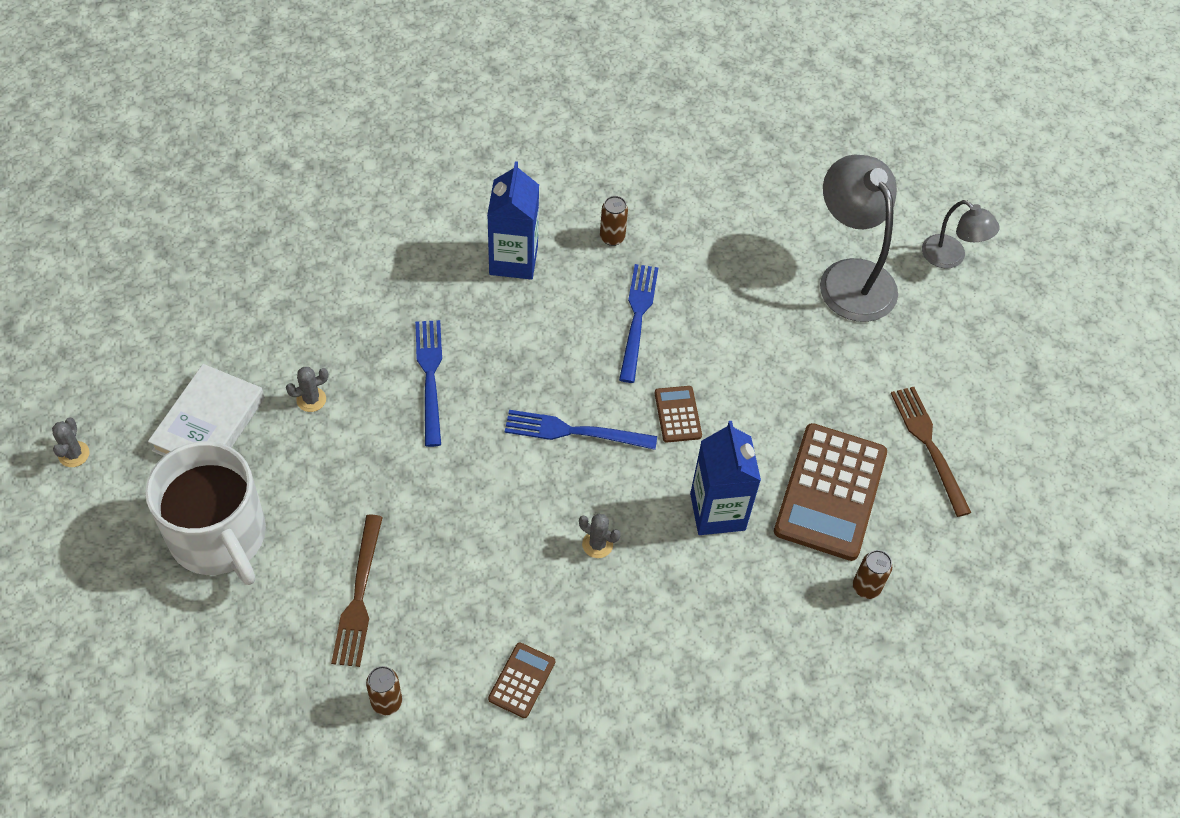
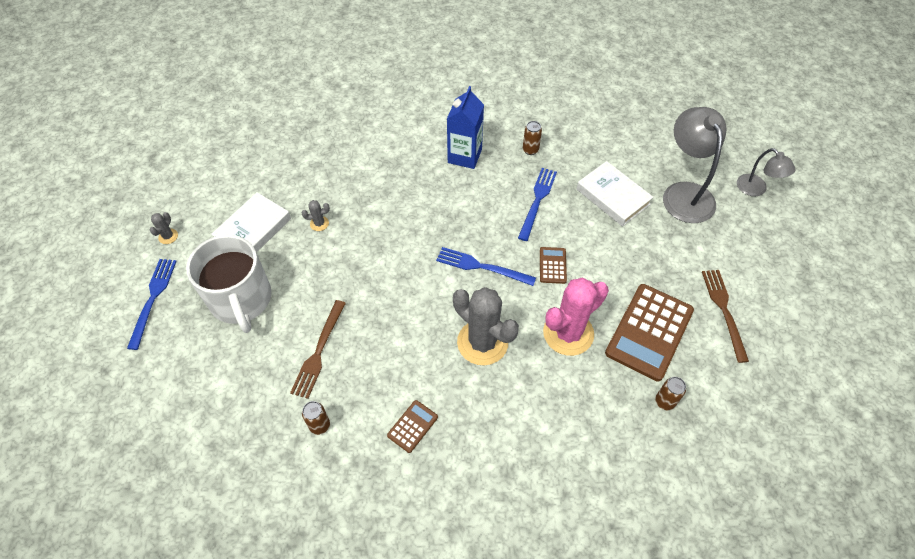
camera: 15 degrees right, 0 degrees up
blue fork [415,320,442,447] -> blue fork moved to [127,259,177,350]
grey cactus [579,513,621,558] -> grey cactus [453,287,519,365], size x2.42
blue carton [690,421,761,535] -> pink cactus [543,278,609,356]
none -> white book [577,161,653,227]

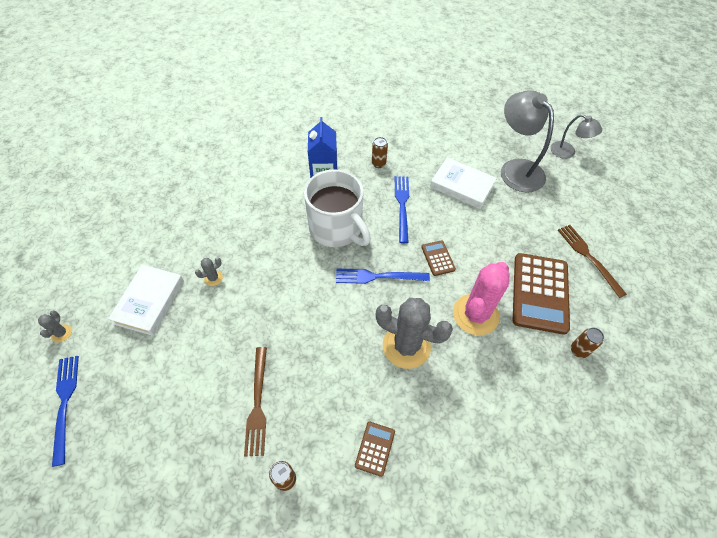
camera: 20 degrees left, 0 degrees up
white mug [186,235,272,333] -> white mug moved to [304,169,371,247]

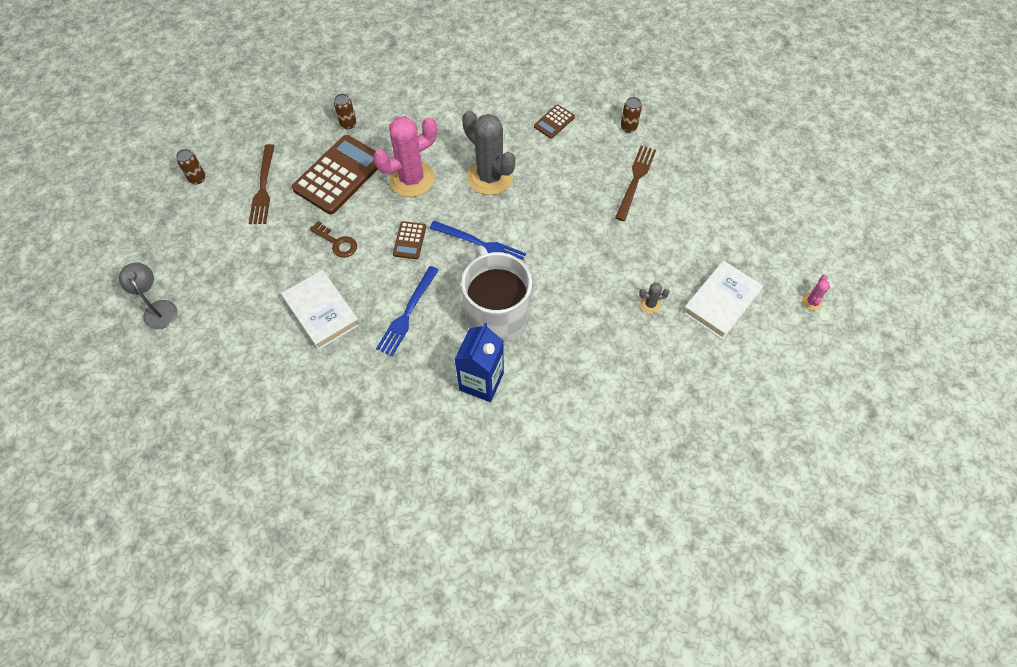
camera: 155 degrees left, 5 degrees up
grey cactus [38,311,72,342] -> pink cactus [802,275,830,311]
blue fork [52,356,79,467] -> none
brown can [372,137,388,168] -> brown can moved to [176,149,206,184]
grey lamp [501,90,554,193] -> none
none -> brown key [309,221,357,258]

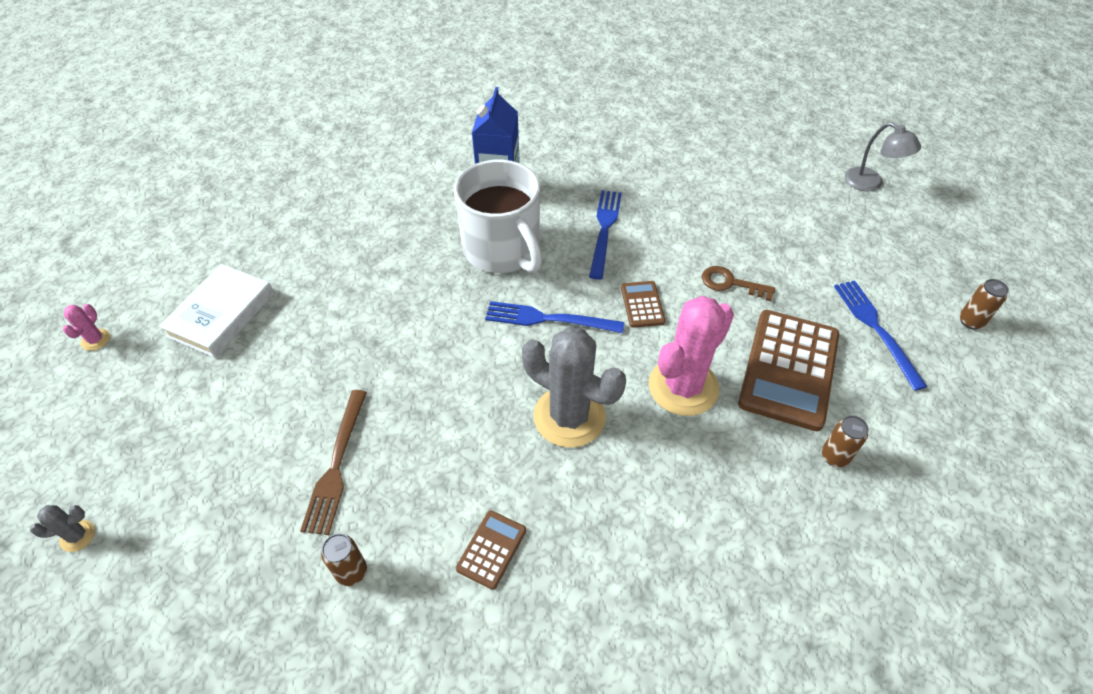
camera: 165 degrees right, 10 degrees down
brown fork [249,144,275,224] -> blue fork [834,280,927,391]
white book [281,270,360,350] -> none
grey cactus [639,282,670,313] -> grey cactus moved to [30,505,95,552]

